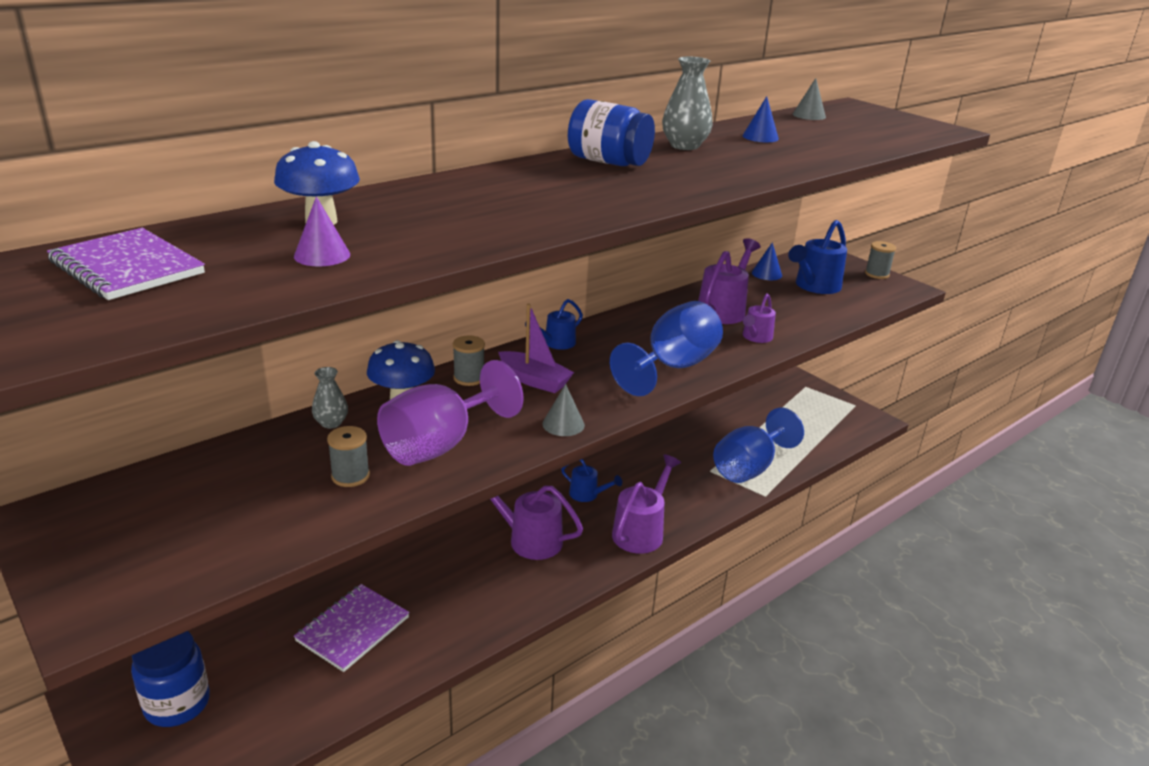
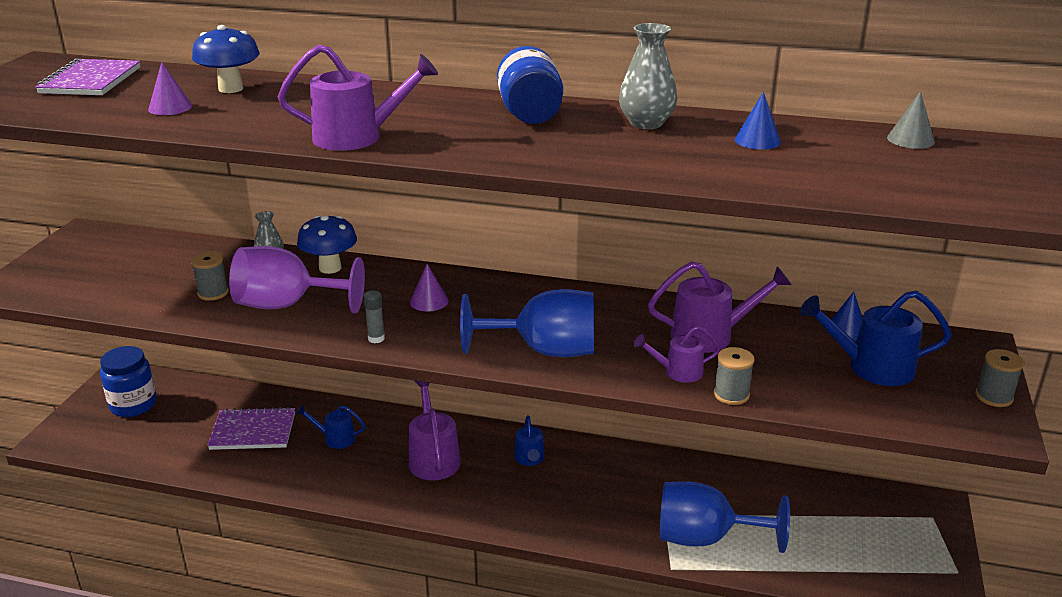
camera: 55 degrees right, 0 degrees up
grey spool [453,335,485,386] -> grey spool moved to [714,347,754,405]
purple boat [498,303,574,393] -> purple cone [410,264,449,311]
blue watering can [525,299,583,350] -> blue watering can moved to [296,405,366,449]
grey cone [542,384,585,436] -> grey glue stick [364,291,385,343]
purple watering can [612,454,681,554] -> purple watering can moved to [278,44,438,151]

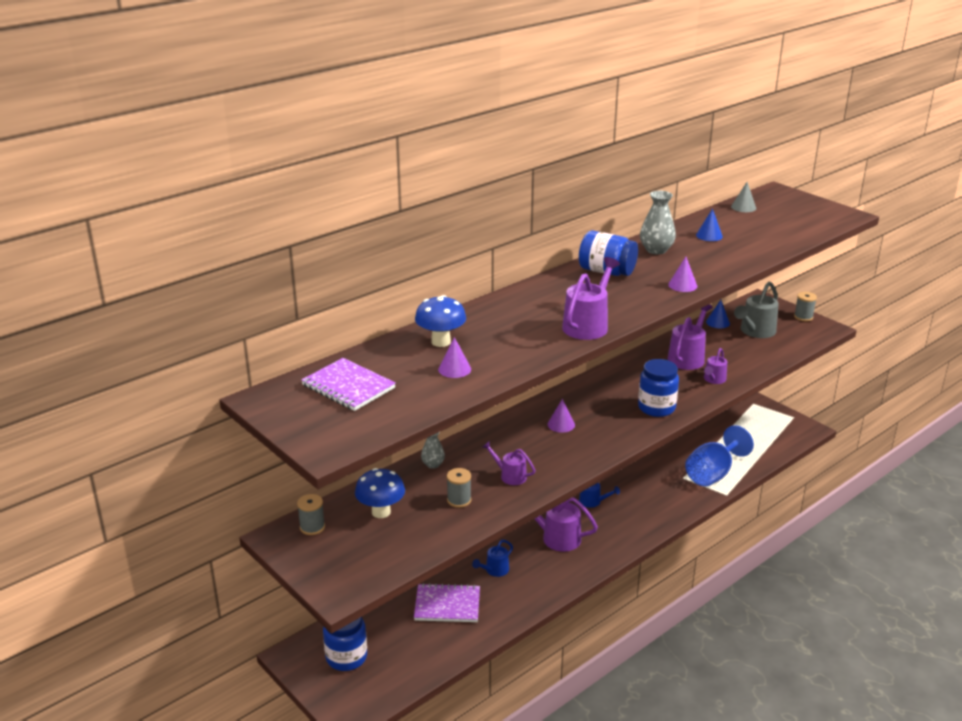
camera: 55 degrees left, 0 degrees up
purple notebook [207,407,295,450] -> purple notebook turned 60 degrees clockwise [414,583,480,622]
purple goblet [229,246,365,313] -> purple watering can [482,442,536,485]
blue mushroom [297,215,357,274] -> blue mushroom moved to [355,468,405,518]
grey glue stick [364,291,385,343] -> none
blue goblet [460,289,594,357] -> blue jar [638,359,679,417]
grey spool [714,347,754,405] -> grey spool moved to [297,494,325,535]
blue watering can [800,291,952,386] -> grey watering can [734,282,779,338]
none -> purple cone [668,257,697,292]

